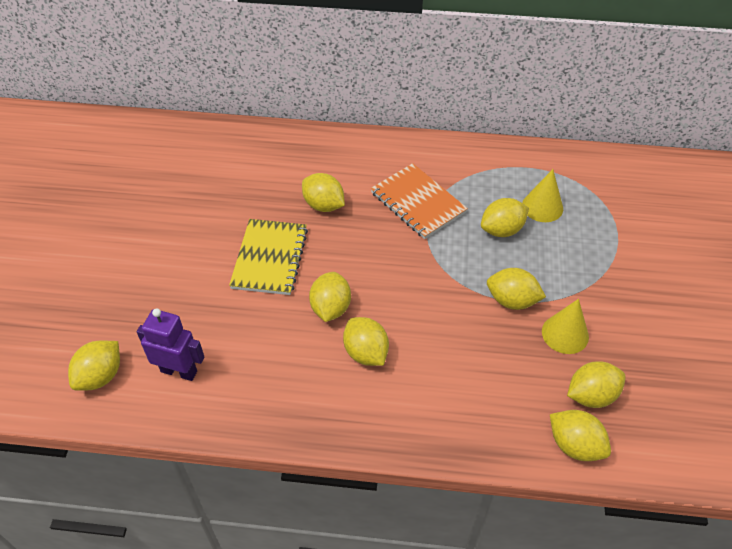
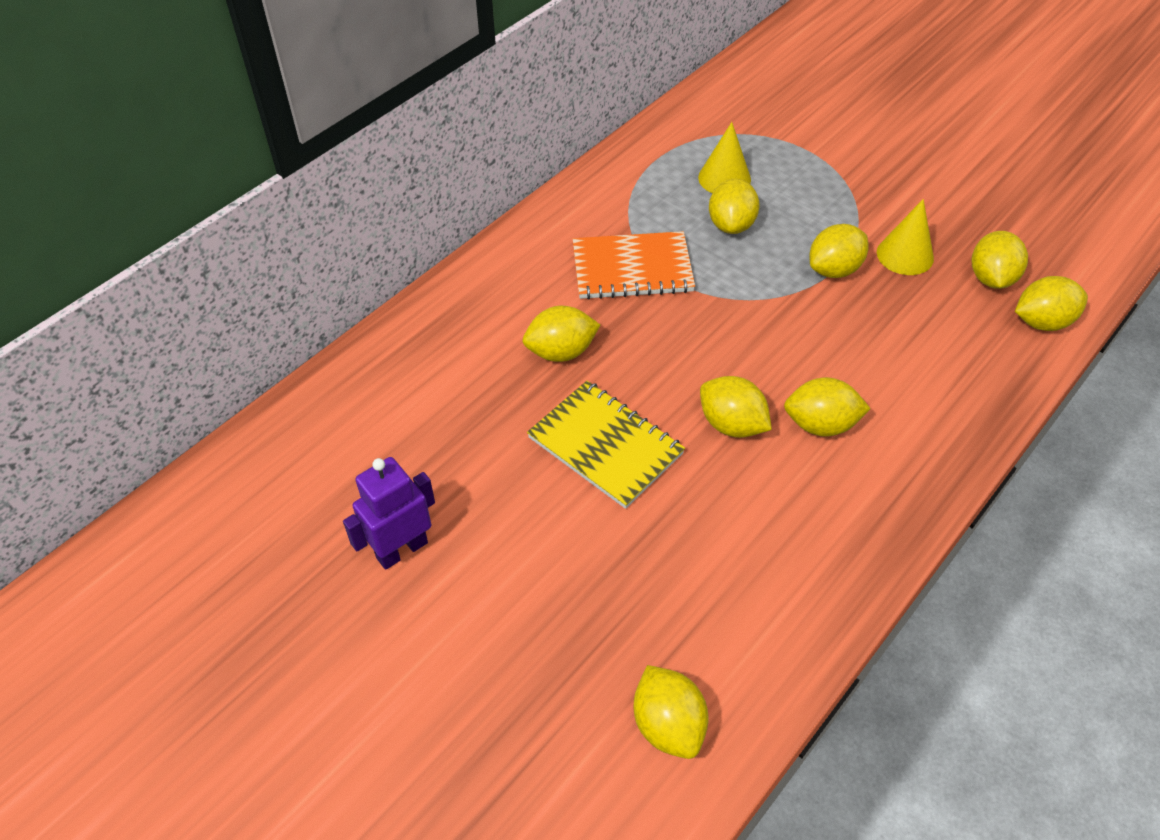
camera: 55 degrees left, 0 degrees up
purple robot [137,308,204,381] -> purple robot moved to [343,457,435,570]

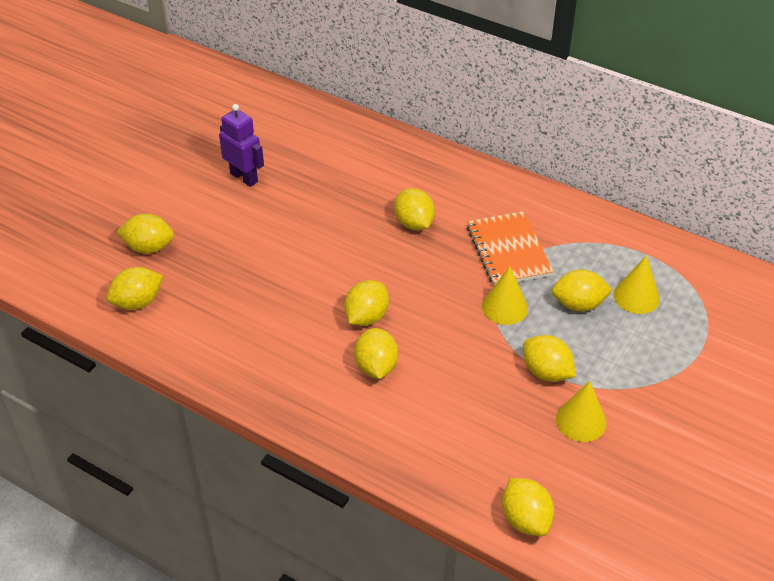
camera: 80 degrees right, 5 degrees down
yellow notebook [527,381,685,509] -> none
yellow lemon [972,231,1028,289] -> yellow lemon moved to [116,214,174,254]
none -> yellow cone [482,266,528,325]

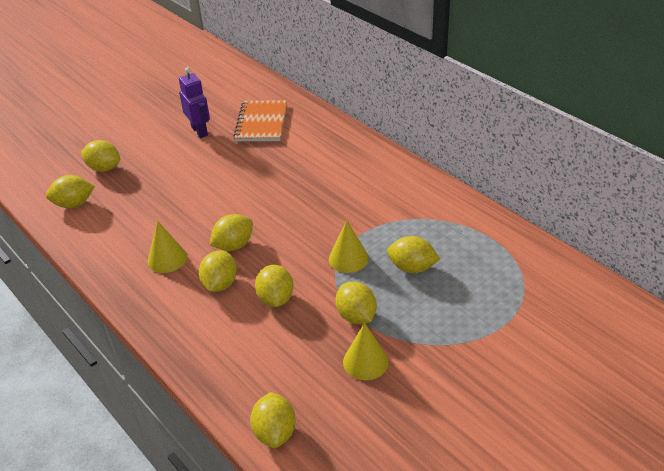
camera: 20 degrees right, 5 degrees down
yellow lemon [394,188,435,230] -> yellow lemon moved to [255,265,294,307]
orange notebook [467,211,554,286] -> orange notebook moved to [234,100,287,141]
yellow cone [614,255,660,314] -> yellow cone moved to [148,221,187,273]

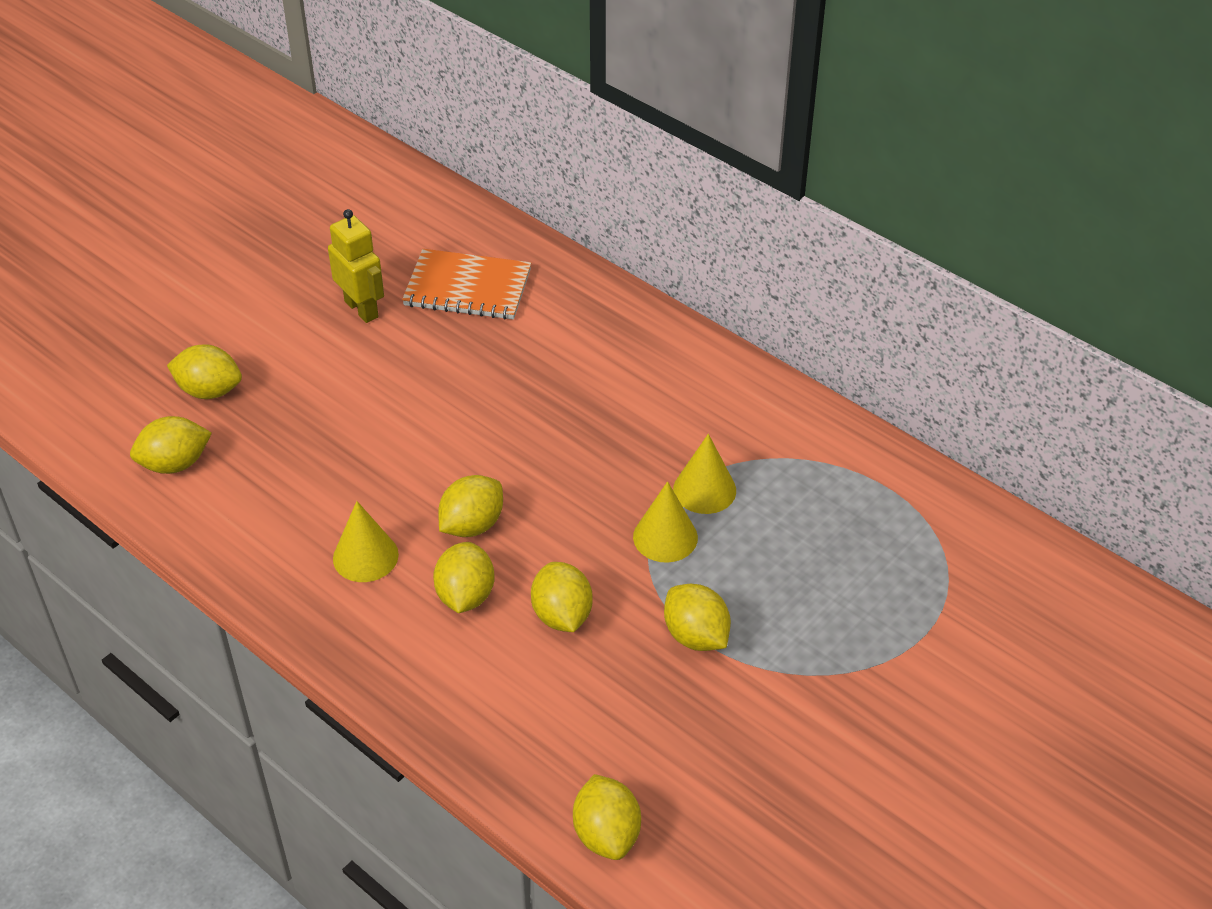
camera: 10 degrees left, 5 degrees up
purple robot [179,67,210,138] -> yellow robot [328,209,384,323]
orange notebook [234,100,287,141] -> orange notebook turned 75 degrees counterclockwise [402,249,531,320]
yellow cone [343,323,389,380] -> yellow cone moved to [673,434,736,514]
yellow lemon [387,236,440,273] -> none

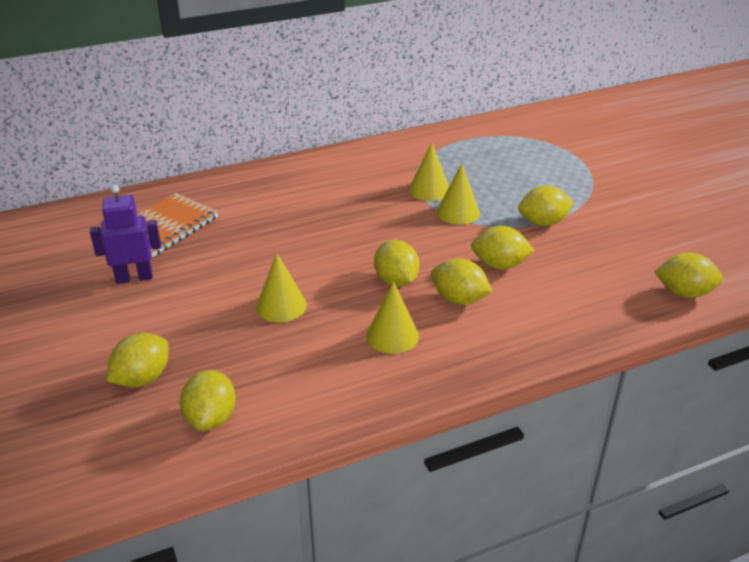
camera: 65 degrees left, 10 degrees down
yellow robot [328,209,384,323] -> purple robot [90,185,161,284]
none -> yellow cone [256,253,307,322]

